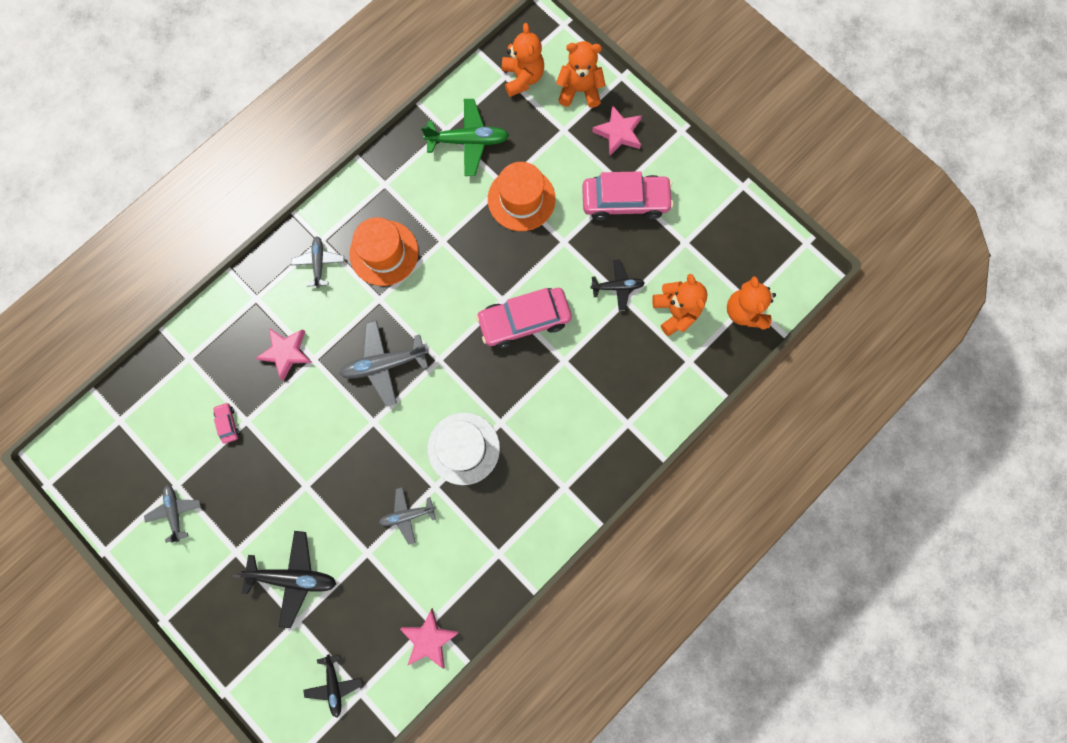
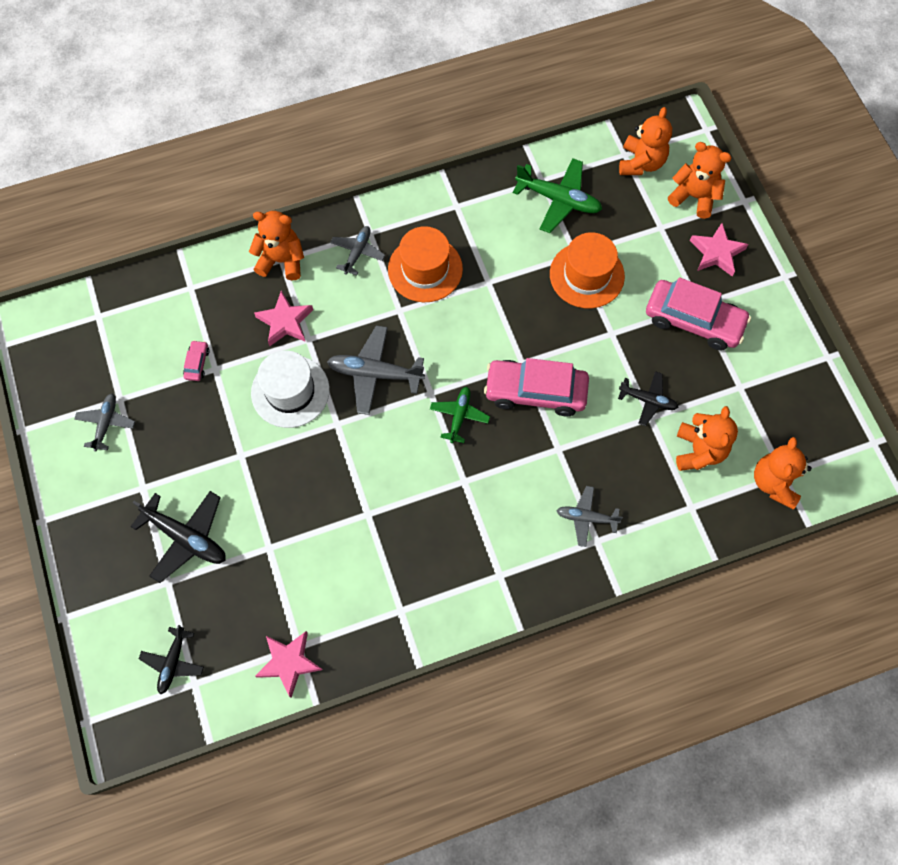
camera: 25 degrees right, 10 degrees down
grey plane [379,487,436,545] -> grey plane moved to [557,486,623,547]
white hat [427,412,500,485] -> white hat moved to [251,350,330,428]
none -> orange teddy bear [249,211,304,281]
none -> green plane [430,387,490,443]

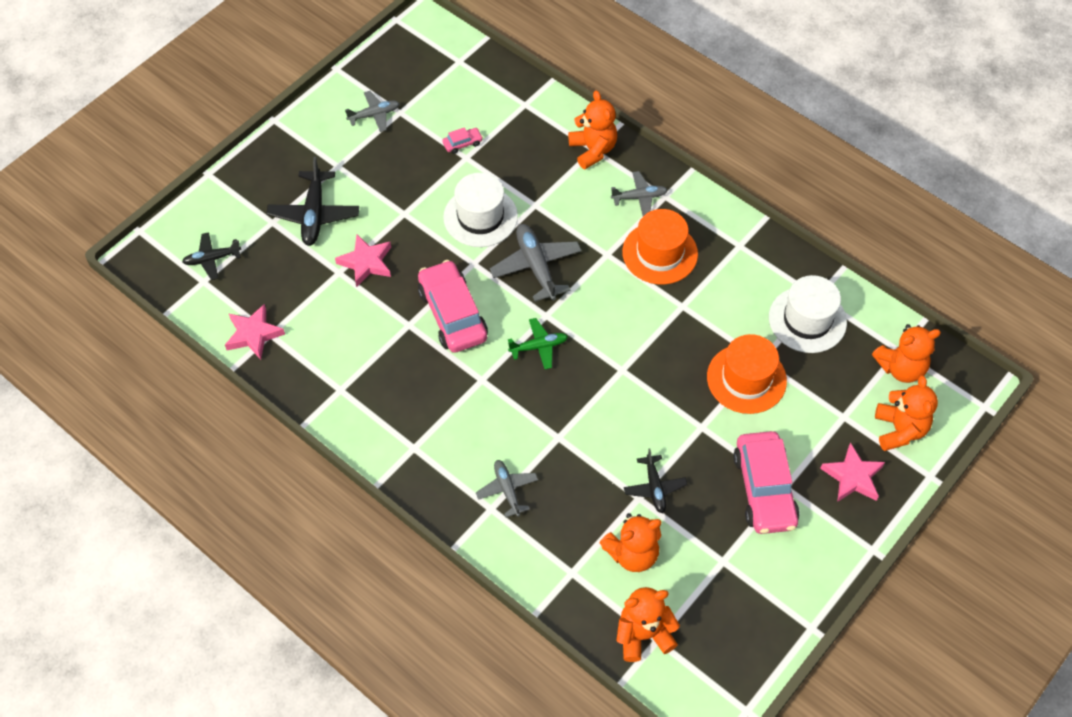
camera: 60 degrees right, 10 degrees down
pink star [254,291,313,346] -> pink star moved to [335,234,391,287]
pink car [484,358,589,416] -> pink car moved to [418,260,488,353]
green plane [513,158,602,233] -> white hat [769,275,847,353]

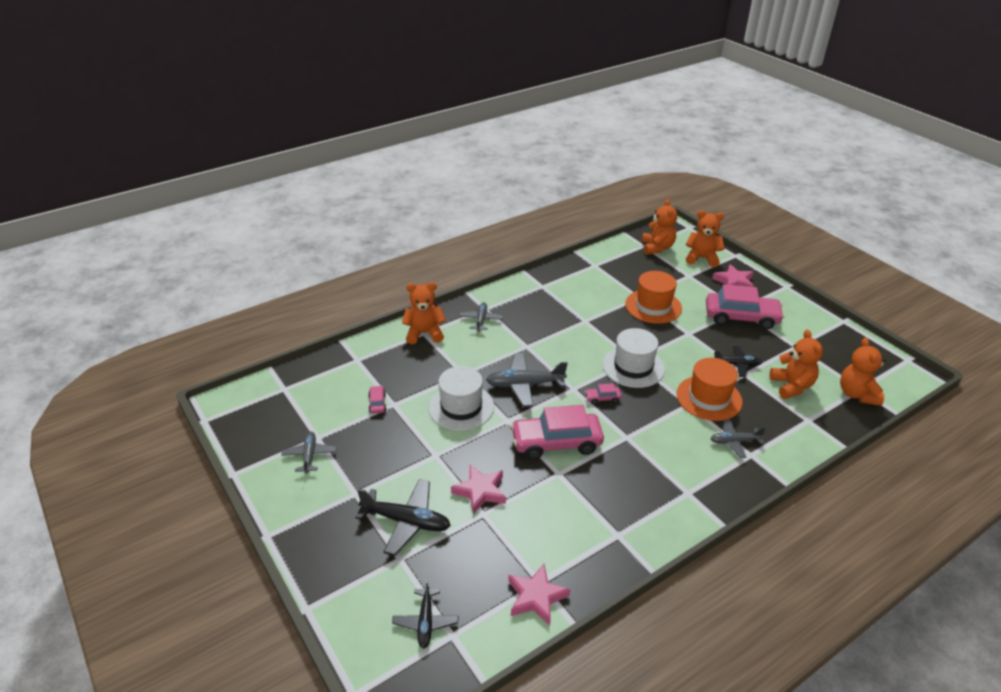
camera: 75 degrees left, 20 degrees down
green plane [508,318,568,369] -> pink car [585,383,622,404]
orange hat [622,209,698,284] -> orange hat moved to [676,358,743,421]
white hat [769,275,847,353] -> white hat moved to [602,328,665,388]

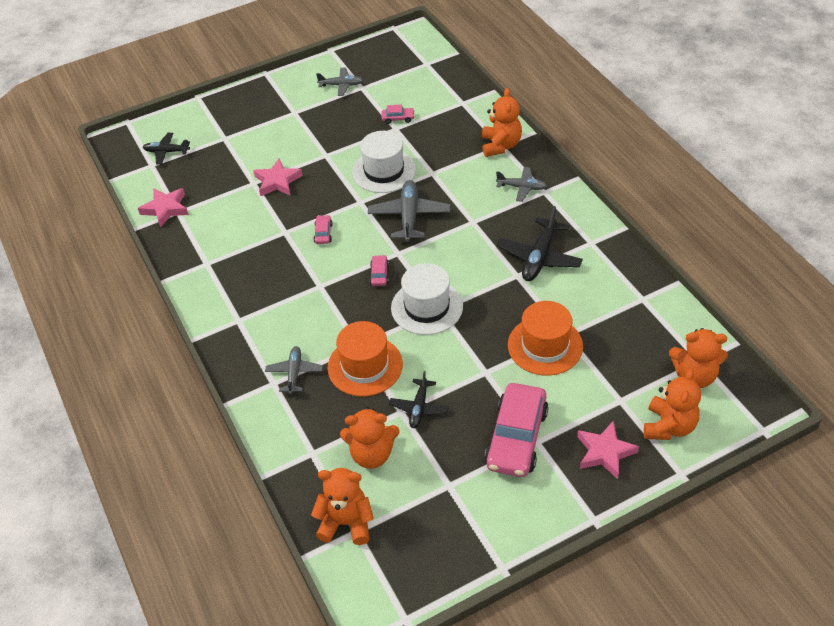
camera: 100 degrees right, 10 degrees up
black plane [355,479,451,556] -> black plane moved to [497,206,583,281]
pink car [511,405,604,459] -> pink car [314,215,332,244], size x0.42

